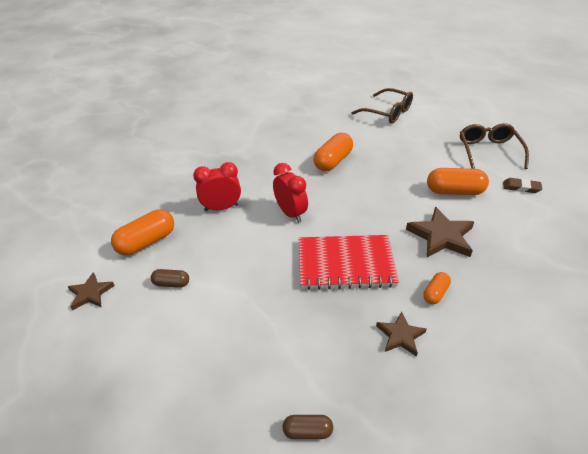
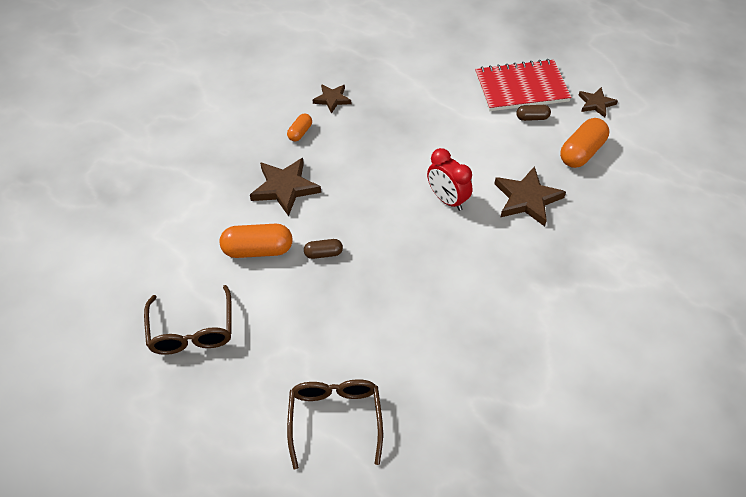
camera: 170 degrees right, 10 degrees up
red clock [193,162,241,211] -> brown star [494,166,566,226]
brown capsule [282,415,333,439] -> brown capsule moved to [304,239,343,259]
red notebook [299,235,399,290] -> red notebook moved to [475,59,572,111]
orange capsule [313,133,353,171] -> none
brown glasses [351,88,413,124] -> brown glasses turned 60 degrees clockwise [287,379,383,469]
brown eraser [503,178,542,193] -> none

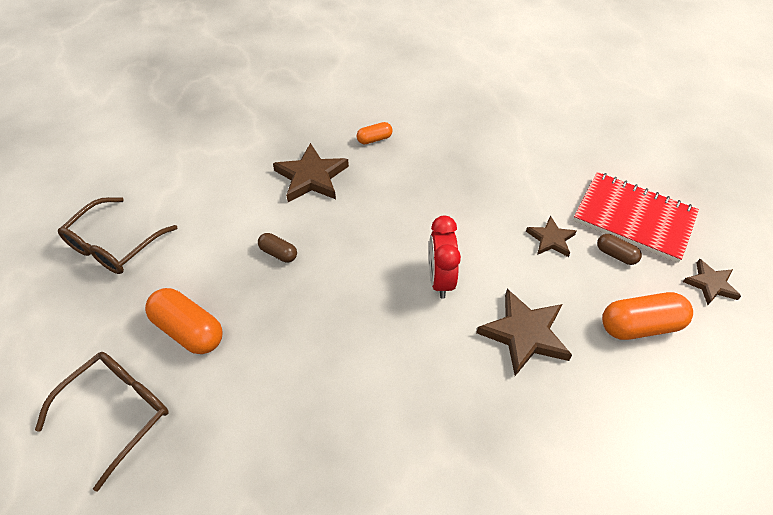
camera: 40 degrees right, 0 degrees up
orange capsule [220,224,293,258] -> orange capsule moved to [145,288,223,354]
brown star [313,84,351,114] -> brown star moved to [526,216,577,257]

